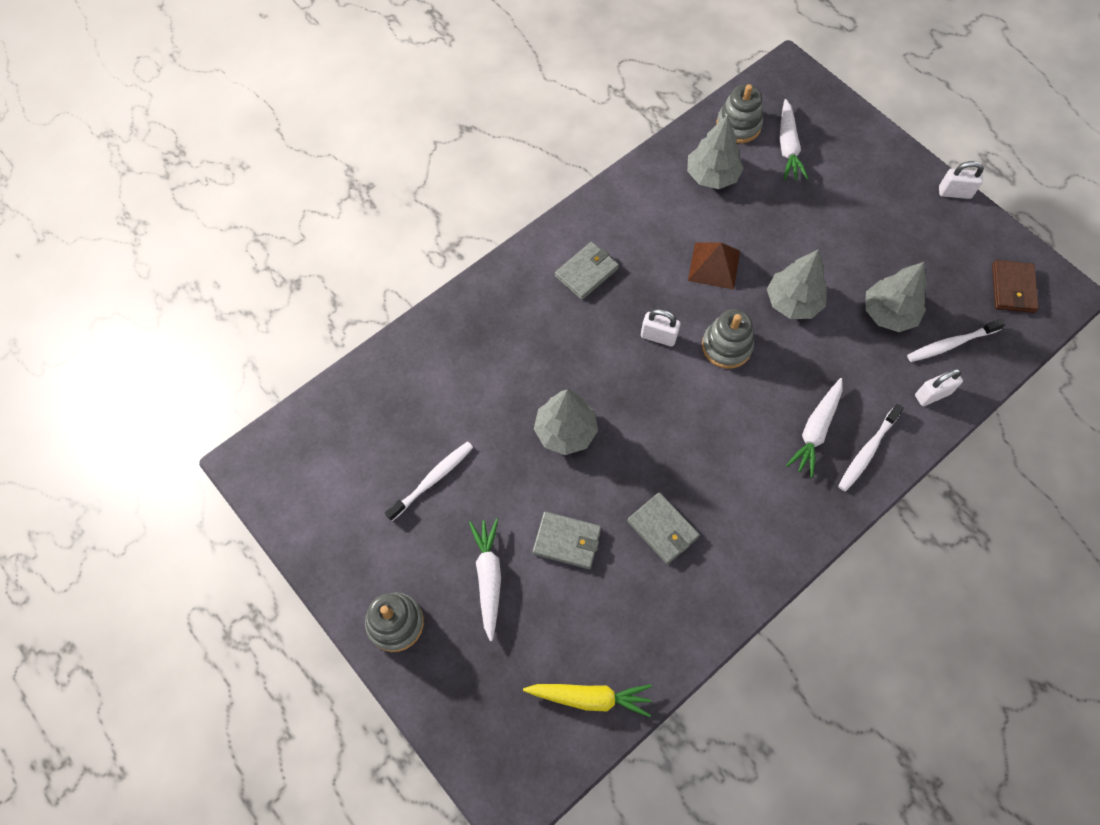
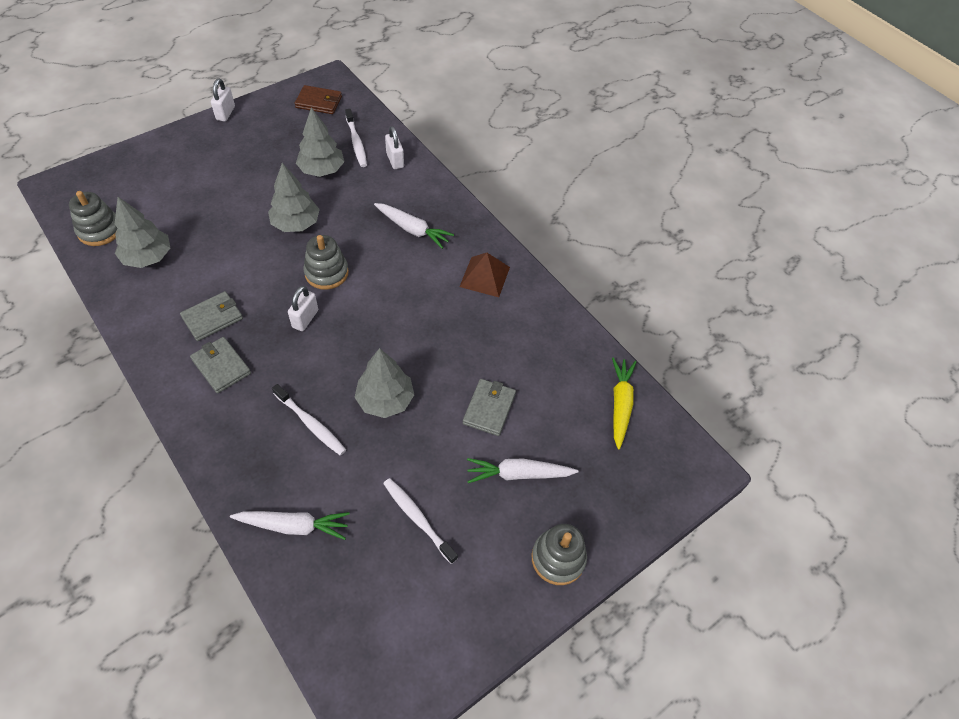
camera: 90 degrees left, 10 degrees down
grey wallet [627,492,700,564] -> grey wallet moved to [180,291,243,341]
brown pyramid [688,242,740,290] -> brown pyramid moved to [459,253,510,297]
white carrot [779,99,808,180] -> white carrot moved to [230,511,350,540]
white toothbrush [838,404,904,491] -> white toothbrush moved to [272,384,346,456]

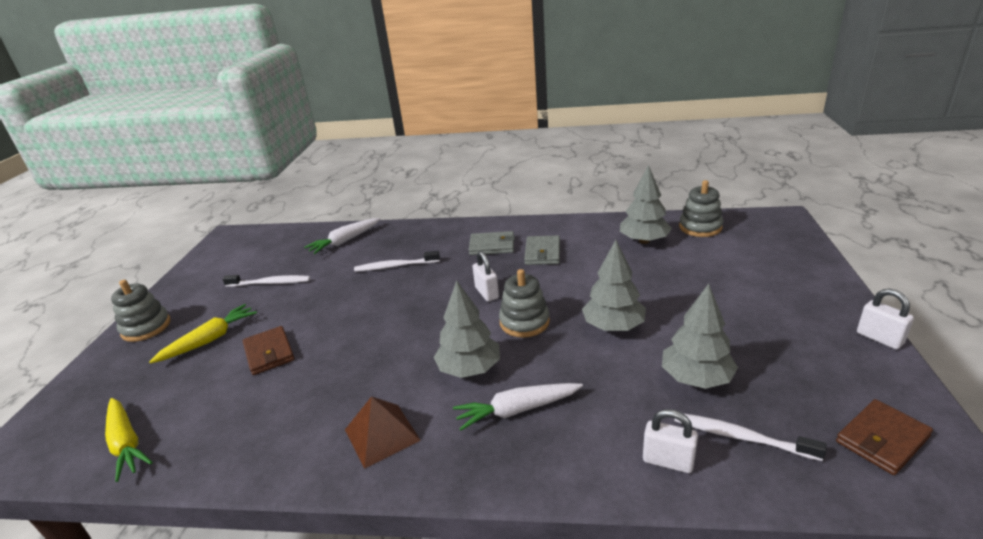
camera: 140 degrees right, 25 degrees down
grey tree [355,348,414,418] -> grey tree moved to [434,280,500,378]
grey wallet [463,379,516,436] -> brown wallet [243,326,295,375]
white carrot [467,458,579,483] -> yellow carrot [149,304,257,364]

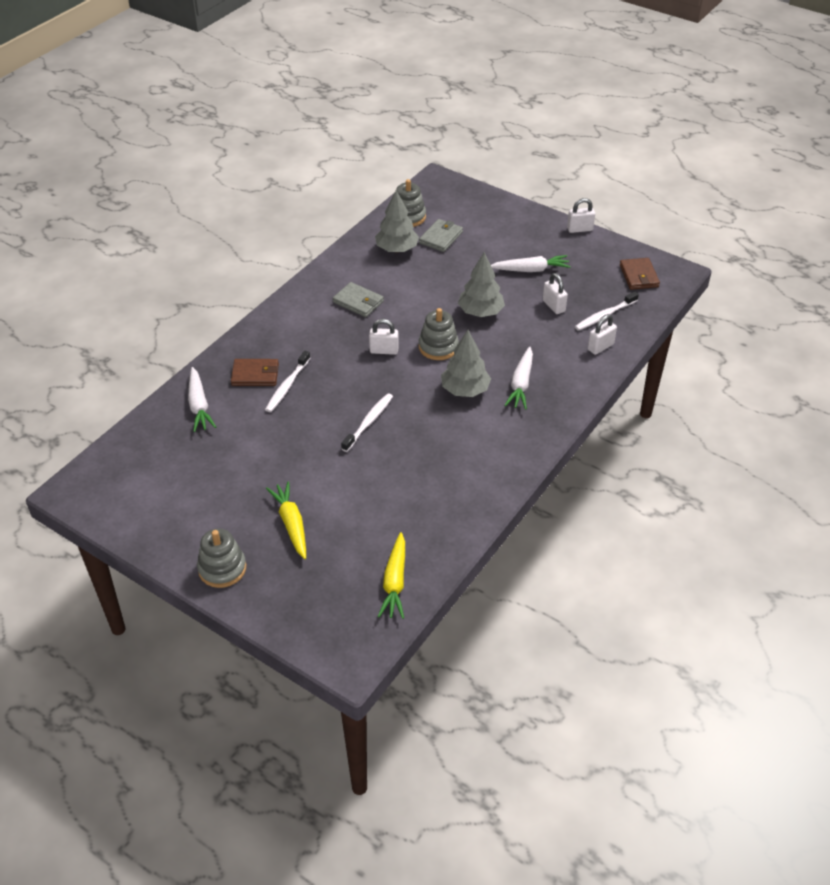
camera: 65 degrees left, 15 degrees up
yellow carrot [105,398,153,482] -> yellow carrot turned 105 degrees clockwise [378,532,405,619]
white toothbrush [222,275,310,287] -> white toothbrush moved to [341,393,393,452]
brown wallet [243,326,295,375] -> brown wallet moved to [231,359,279,386]
brown pyramid [345,396,421,469] -> none
grey wallet [469,231,515,255] -> grey wallet moved to [419,219,463,252]
grey tree [662,284,738,389] -> white padlock [543,273,568,314]
none -> white carrot [491,255,571,272]

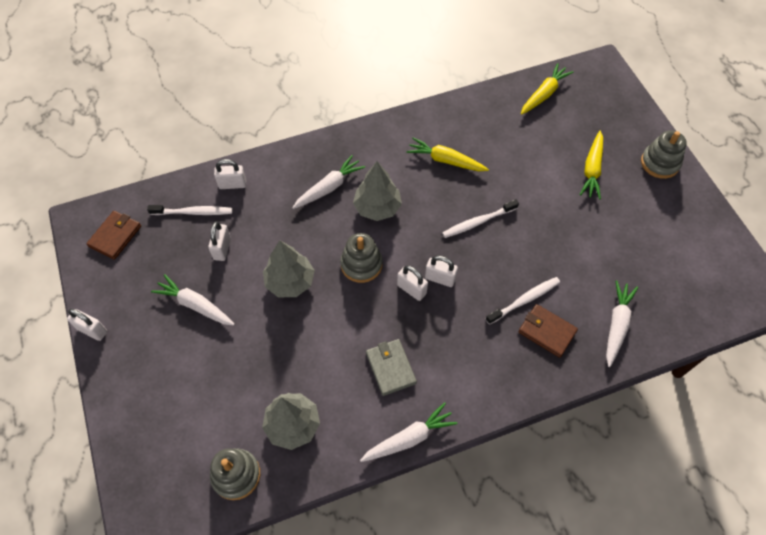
camera: 145 degrees left, 15 degrees up
grey wallet [419,219,463,252] -> none
none -> white carrot [360,402,457,462]
none -> yellow carrot [406,137,489,171]
none -> white padlock [425,256,458,287]

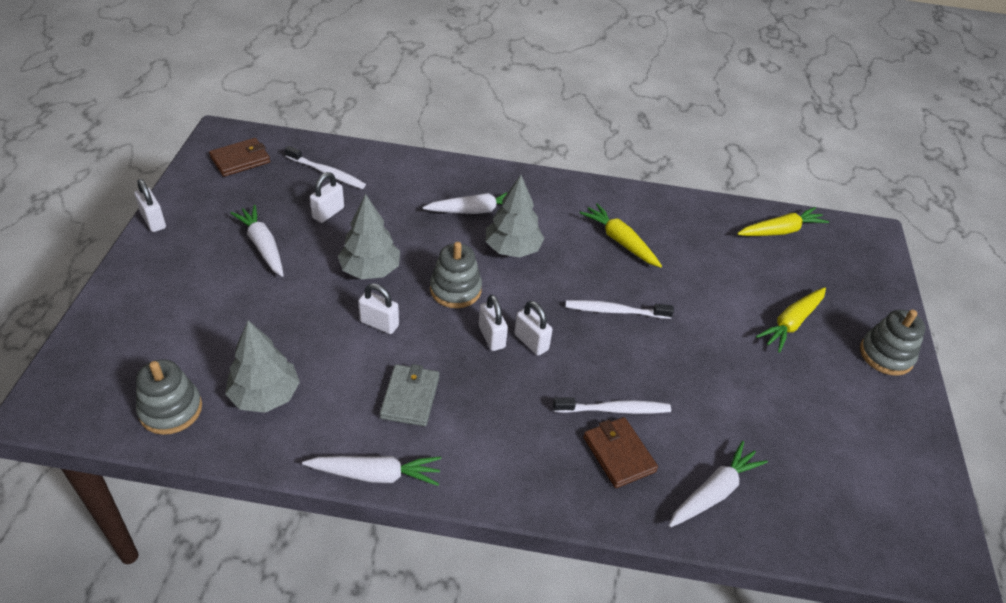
camera: 25 degrees right, 15 degrees down
white padlock [214,159,246,189] -> white padlock moved to [358,283,399,334]

